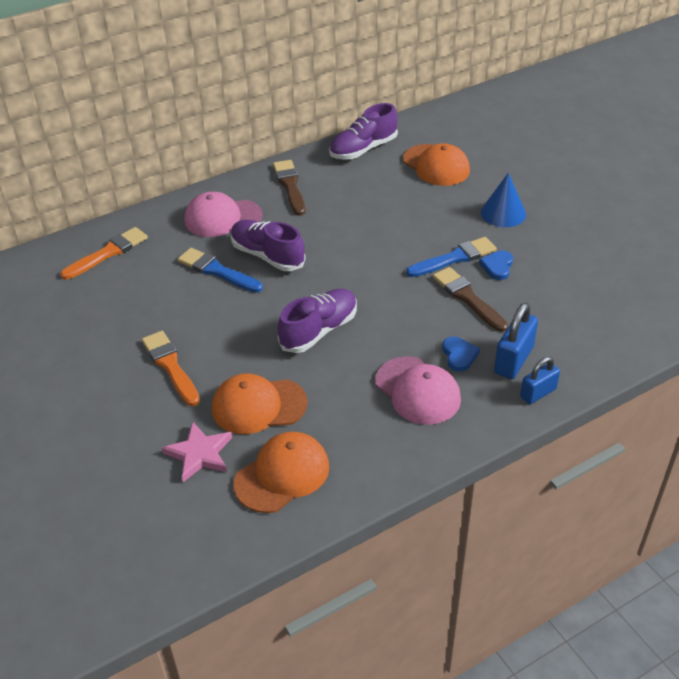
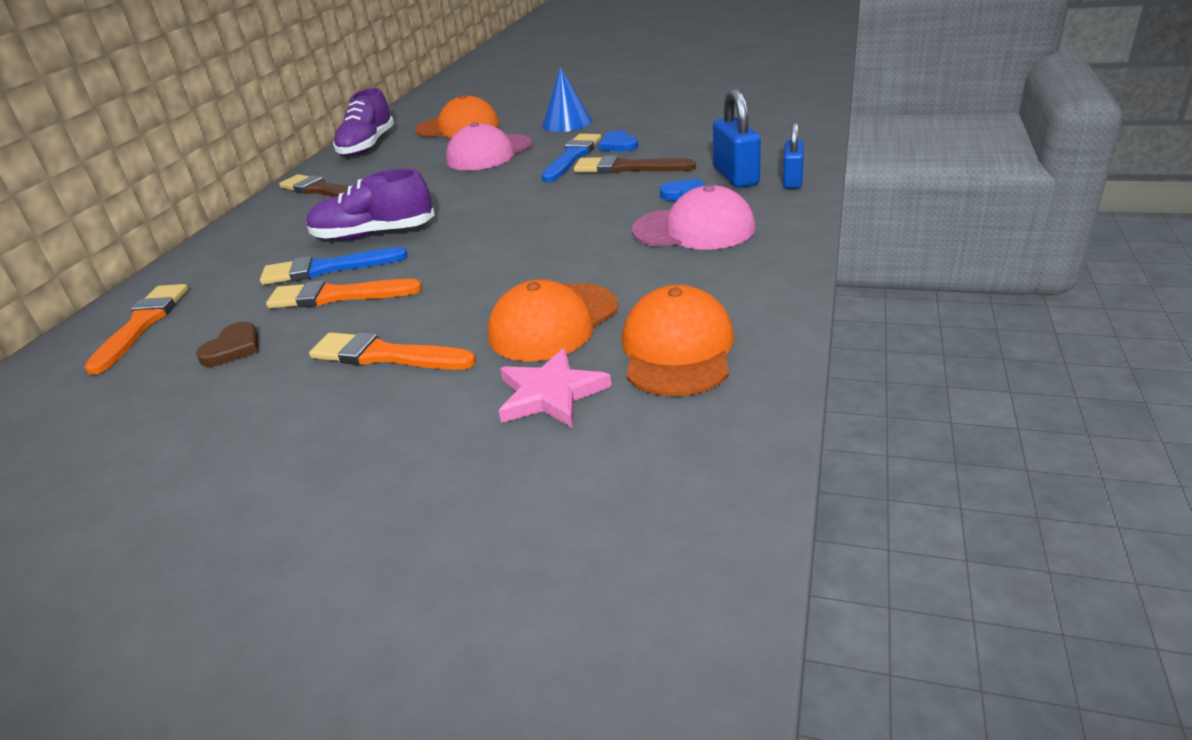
camera: 40 degrees left, 10 degrees down
pink cap [184,192,263,237] -> pink cap moved to [446,122,532,170]
purple shoe [278,289,357,353] -> none
none -> brown heart [196,322,258,367]
none -> orange brush [266,279,422,308]

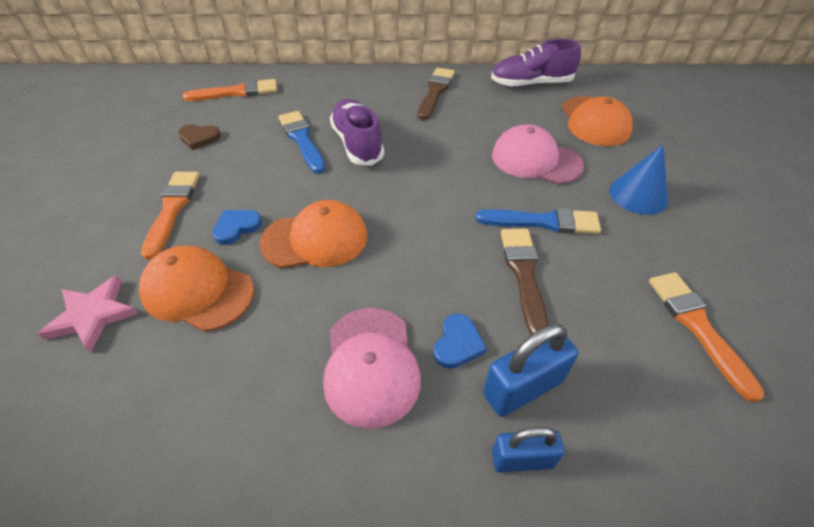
camera: 70 degrees right, 15 degrees up
orange brush [266,279,422,308] -> orange brush moved to [649,272,764,402]
blue heart [599,130,638,152] -> blue heart moved to [212,210,262,245]
orange cap [622,285,734,396] -> orange cap moved to [259,200,367,268]

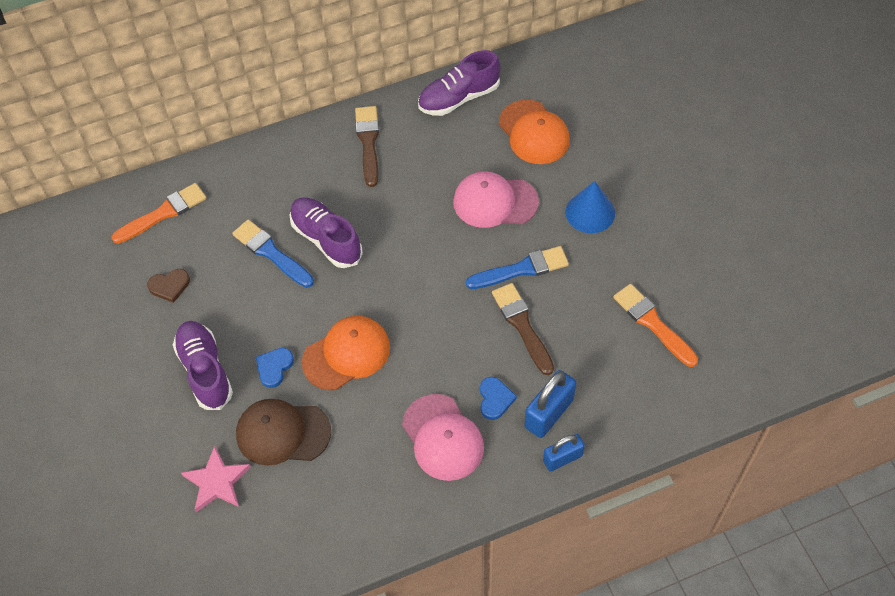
camera: 20 degrees left, 10 degrees up
orange cap [139,245,254,332] -> brown cap [236,399,331,466]
orange brush [141,172,200,259] -> purple shoe [173,321,233,410]

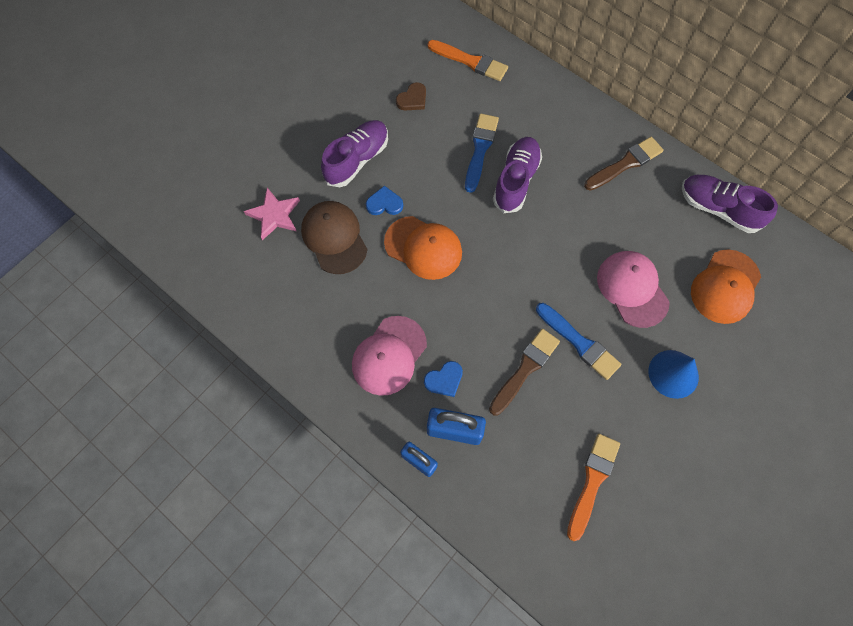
camera: 60 degrees right, 10 degrees up
brown heart [147,269,190,303] -> brown heart turned 90 degrees counterclockwise [396,82,426,111]

